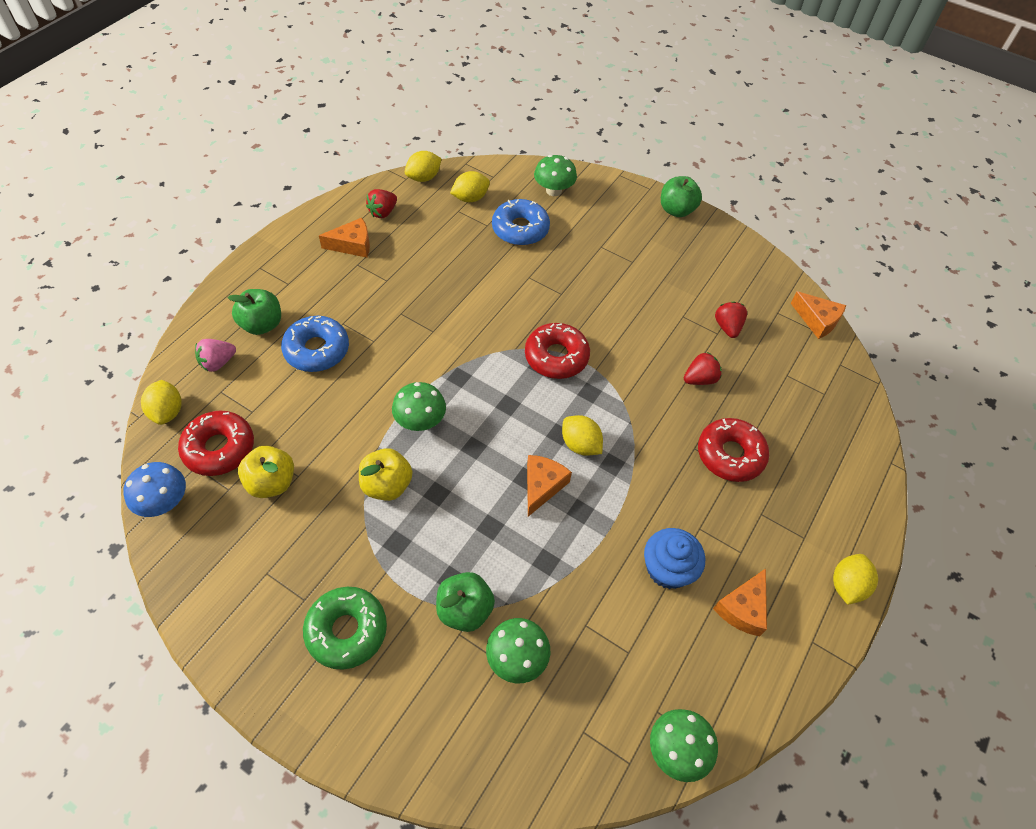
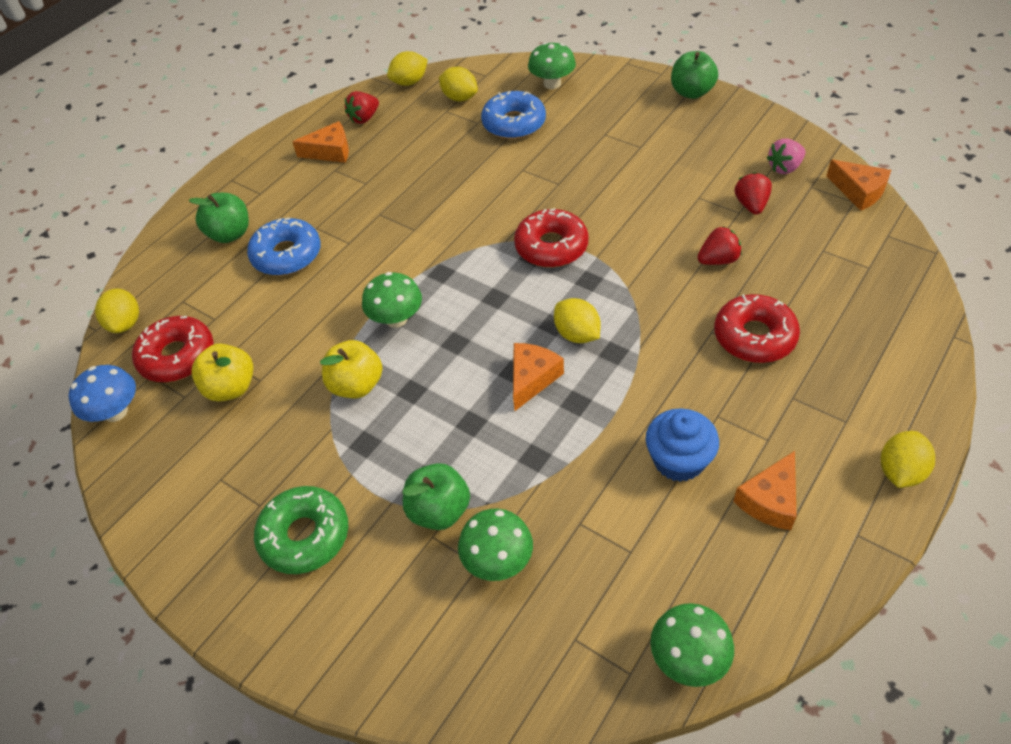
camera: 10 degrees right, 5 degrees down
pink strawberry [195,339,236,372] -> pink strawberry moved to [767,138,806,174]
yellow lemon [450,171,490,202] -> yellow lemon turned 60 degrees clockwise [439,67,478,102]

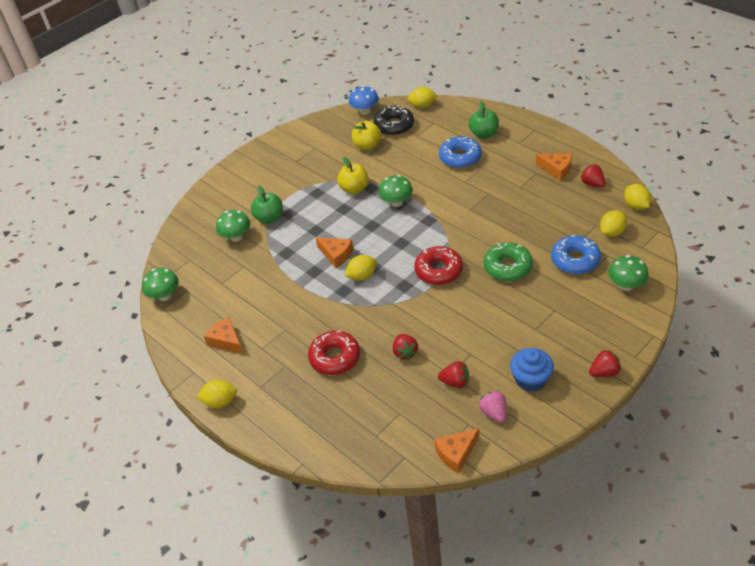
camera: 100 degrees right, 5 degrees down
red donut [132,316,214,382] -> black donut [374,106,414,136]
green donut [254,486,348,574] -> green donut moved to [484,242,533,282]
orange cheese [292,121,349,163] -> orange cheese turned 60 degrees counterclockwise [536,154,572,181]
blue cupcake [646,408,719,482] -> blue cupcake moved to [510,348,554,392]
green apple [671,51,718,99] -> red strawberry [589,349,621,377]
yellow lemon [881,431,935,488] -> yellow lemon turned 45 degrees counterclockwise [197,380,237,408]

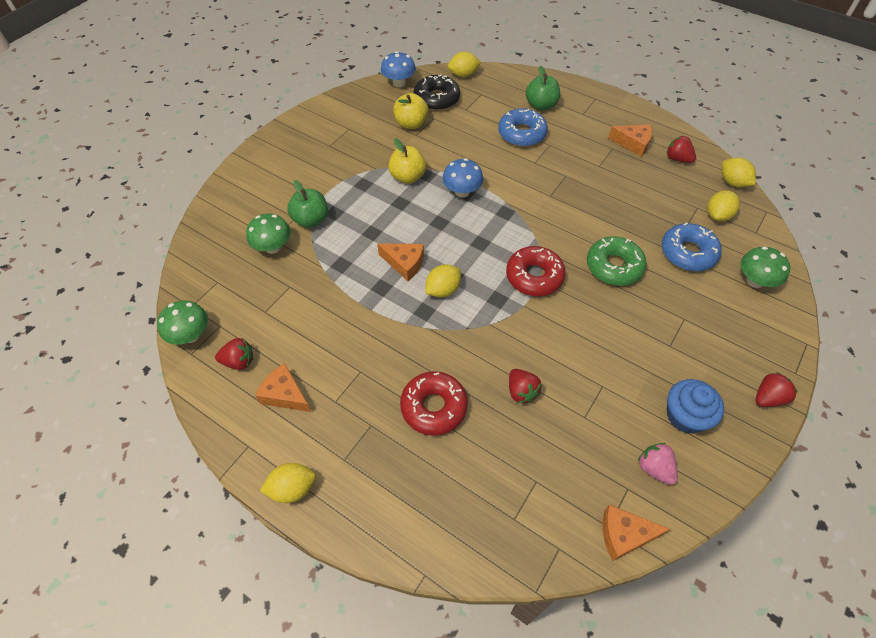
camera: 15 degrees left, 10 degrees up
green mushroom [379,175,413,207] -> blue mushroom [442,158,483,197]
orange cheese [434,428,479,473] -> orange cheese turned 45 degrees clockwise [603,505,670,561]
red strawberry [438,361,469,388] -> red strawberry moved to [215,338,253,370]

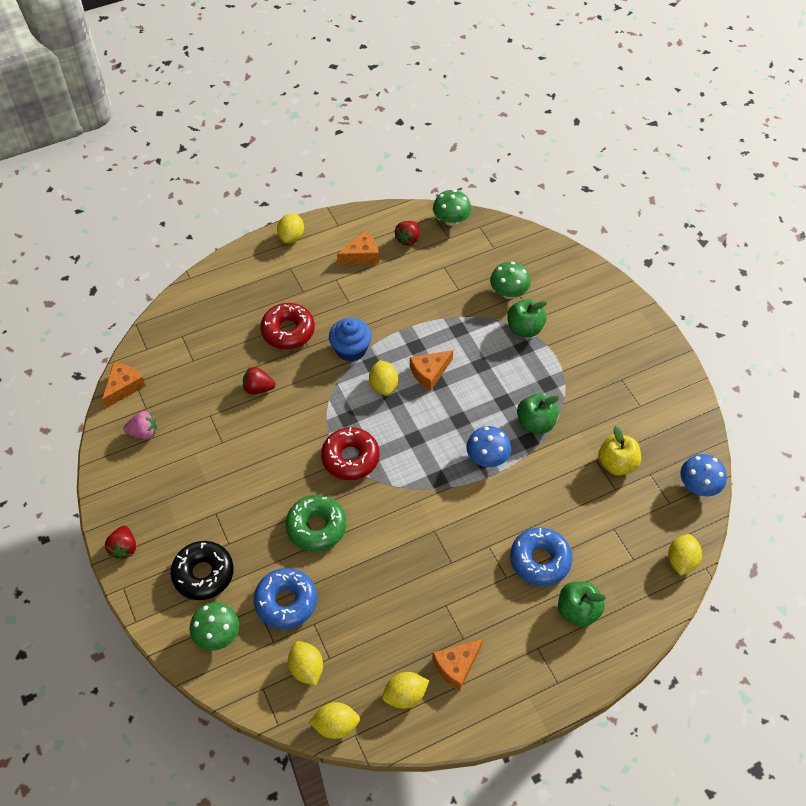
camera: 120 degrees right, 0 degrees up
yellow apple [388,139,426,184] -> green apple [517,393,559,433]
black donut [413,75,460,111] -> black donut moved to [170,541,234,600]
red strawberry [666,136,696,163] -> yellow lemon [382,672,429,709]
blue cupcake [667,379,724,434] -> blue cupcake moved to [329,318,372,362]

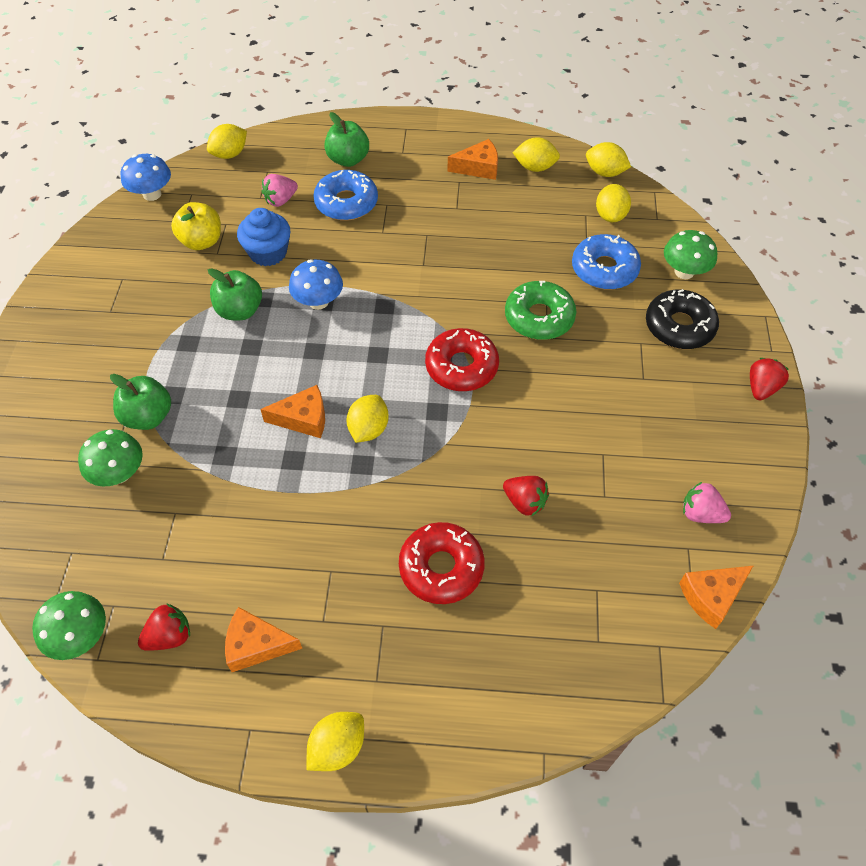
camera: 150 degrees left, 0 degrees up
blue cupcake [329,318,372,362] -> blue cupcake moved to [237,208,290,266]
none -> pink strawberry [261,174,298,207]

